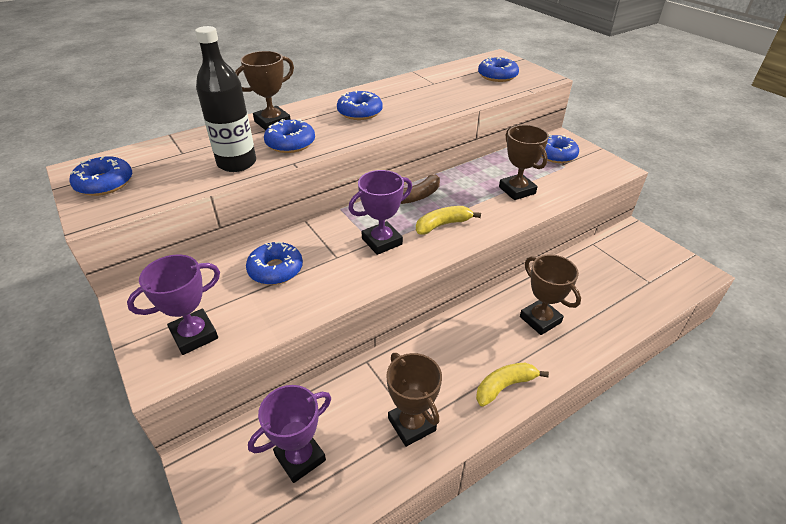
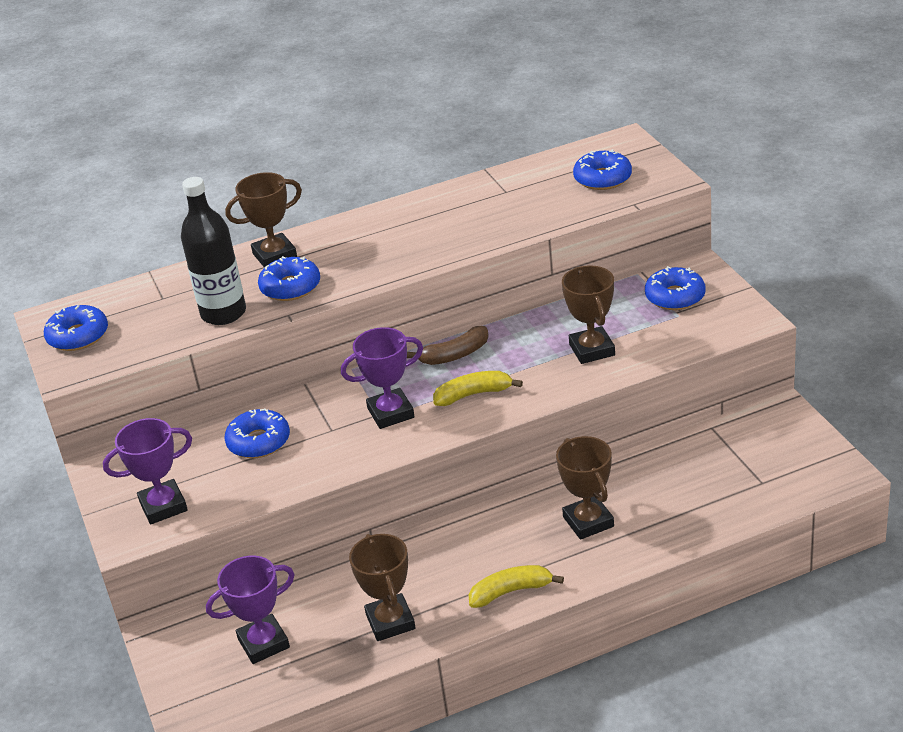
camera: 15 degrees right, 5 degrees down
blue donut [337,91,383,120] -> none

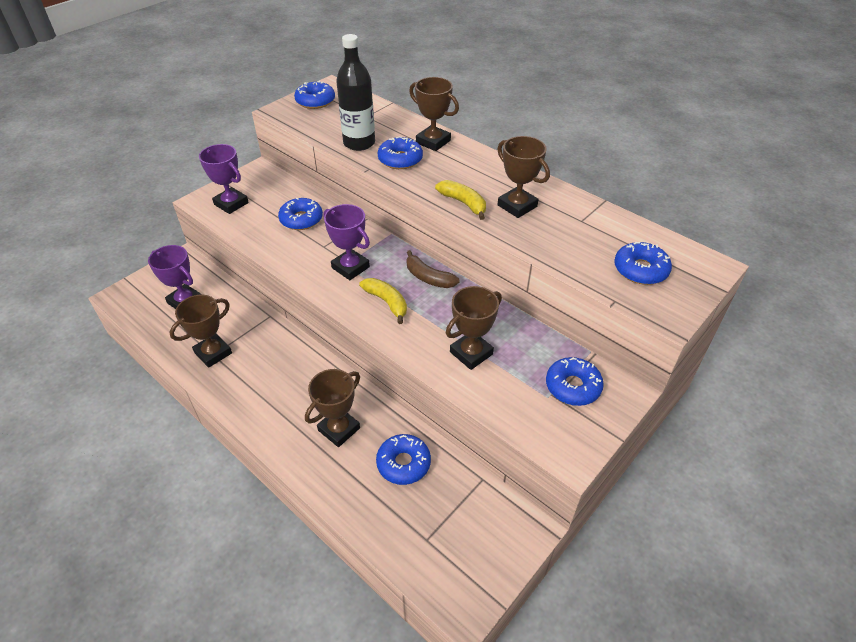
camera: 60 degrees right, 10 degrees up
yellow banana [469,565,564,608] -> yellow banana moved to [435,180,486,220]
none -> blue donut [376,434,431,485]
none -> brown trophy [497,136,550,218]

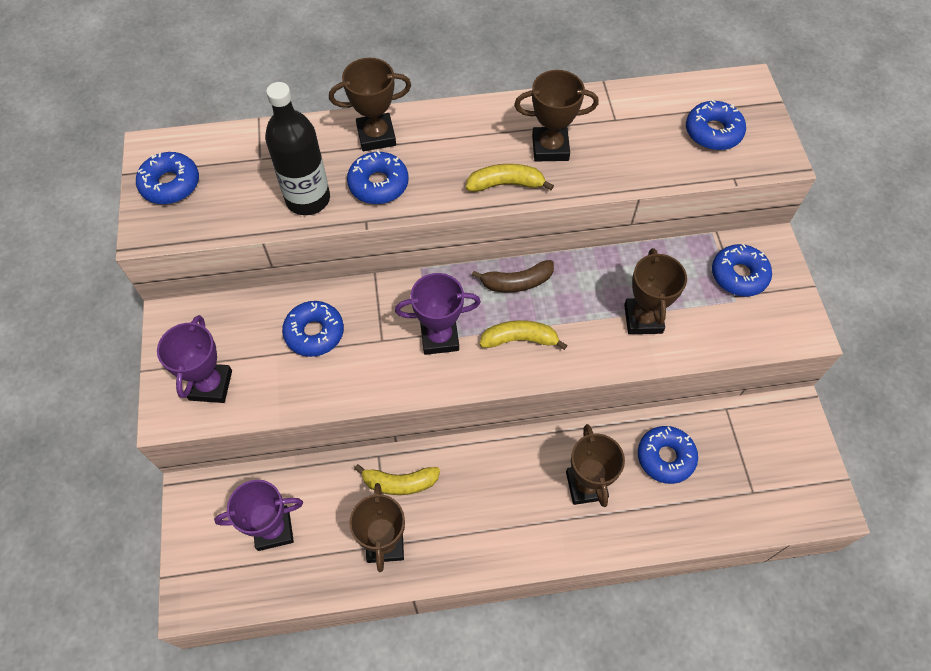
camera: 50 degrees left, 15 degrees up
purple trophy [199,144,249,214] -> purple trophy turned 75 degrees counterclockwise [157,315,232,403]
none -> yellow banana [354,464,440,495]

